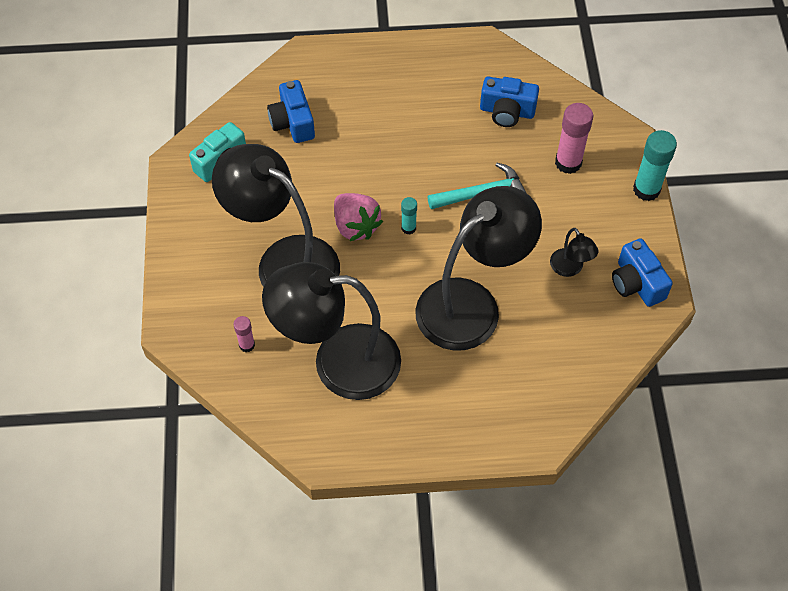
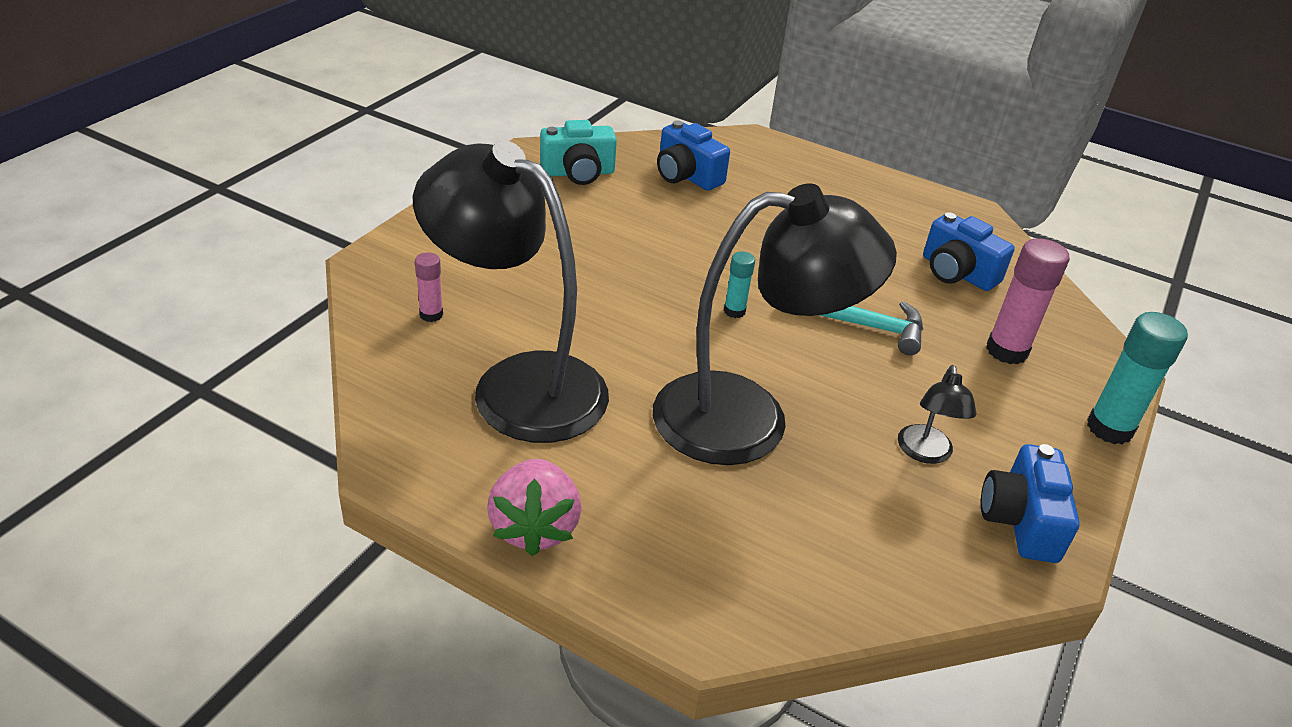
camera: 30 degrees right, 20 degrees down
black lamp [212,144,340,287] -> none
blue camera [267,80,315,143] -> blue camera turned 60 degrees counterclockwise [657,120,730,191]
pink strawberry [334,193,383,241] -> pink strawberry moved to [487,459,581,556]

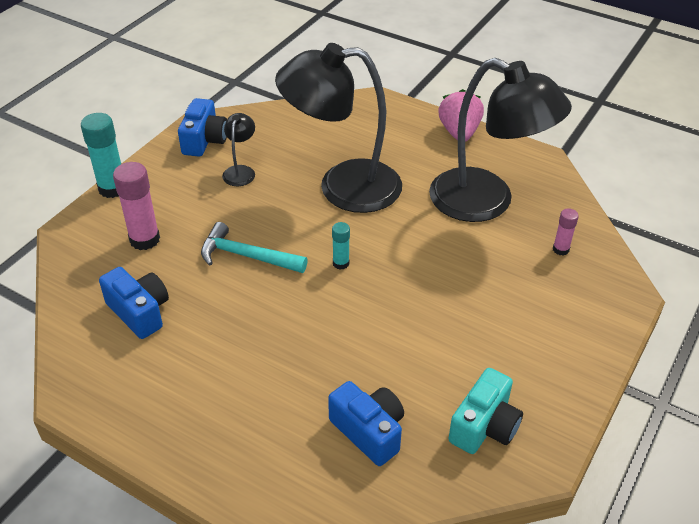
camera: 175 degrees left, 5 degrees up
turquoise camera [540,120,617,185] -> turquoise camera turned 135 degrees clockwise [448,368,523,454]

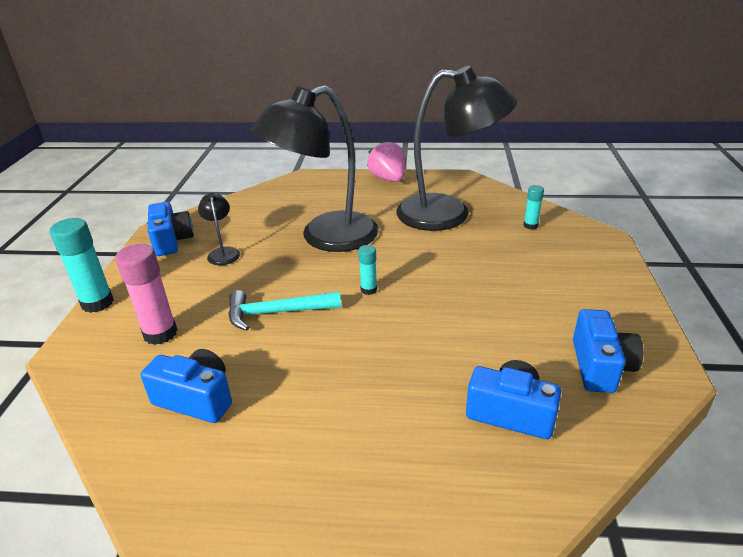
camera: 25 degrees left, 10 degrees down
turquoise camera [448,368,523,454] -> blue camera [573,309,643,393]
pink glue stick [553,208,579,255] -> turquoise glue stick [524,185,544,230]

